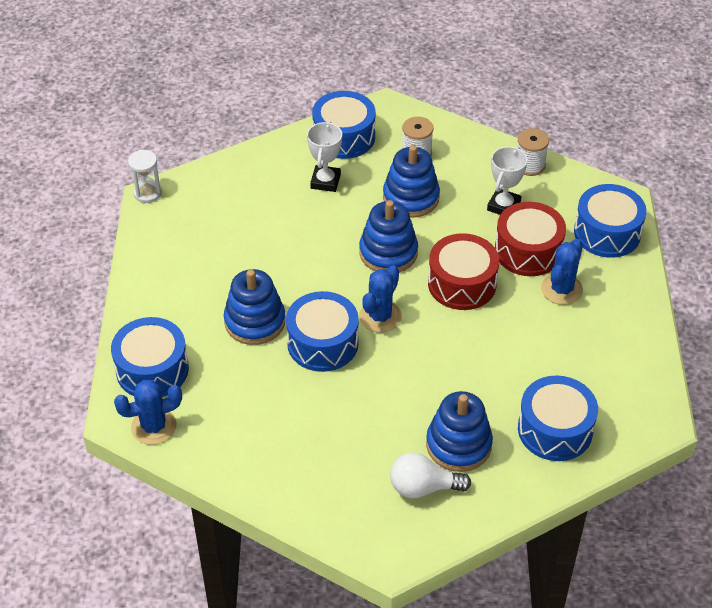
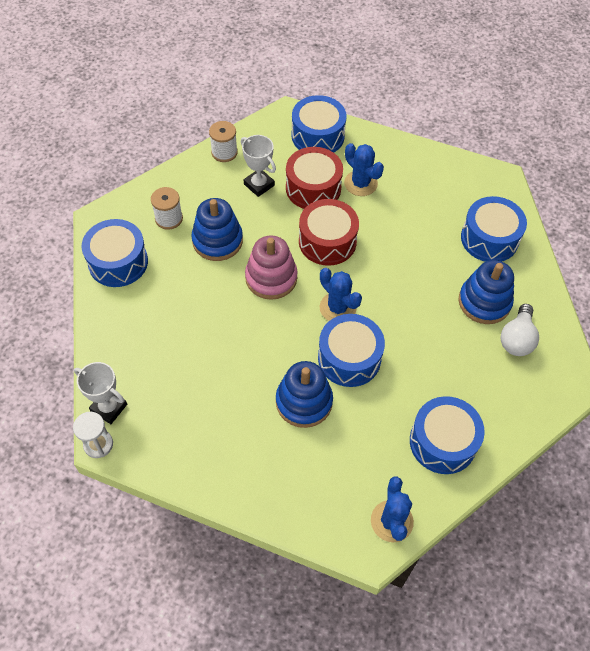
camera: 70 degrees left, 10 degrees up
blue drum [111,317,189,397] -> blue drum moved to [410,396,485,474]
white trophy [307,121,342,192] -> white trophy moved to [74,362,127,424]
blue stacking toy [359,200,418,273] -> pink stacking toy [245,235,298,300]

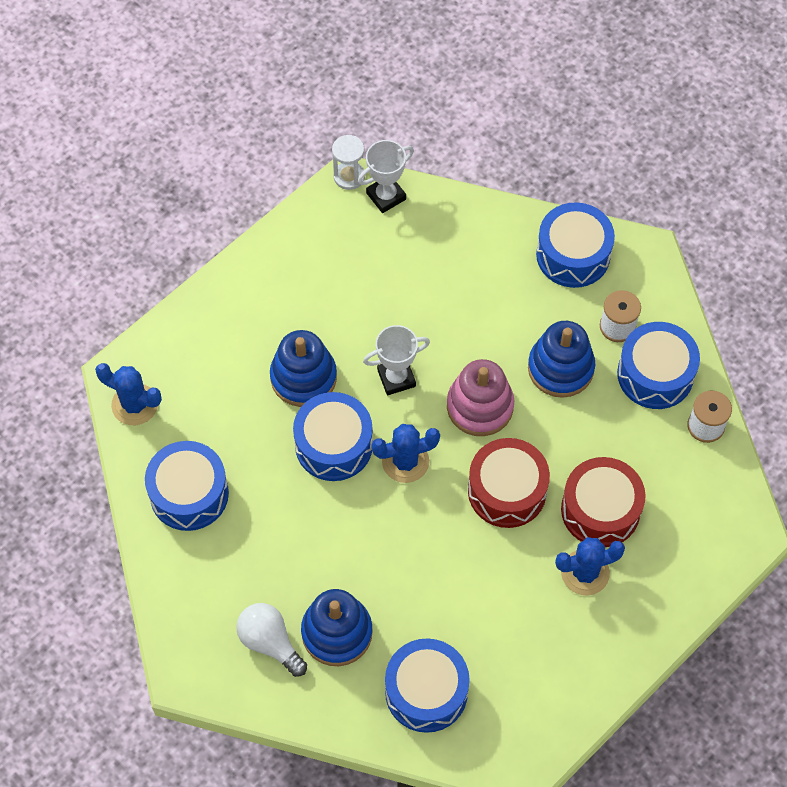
camera: 115 degrees right, 5 degrees up
white trophy [241,135,276,197] -> white trophy moved to [363,325,430,395]
blue drum [292,95,347,153] -> blue drum moved to [617,322,700,409]

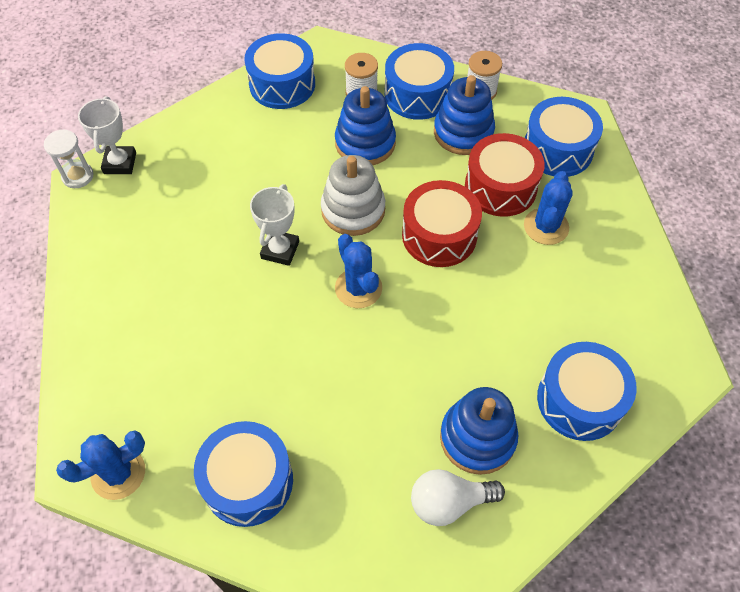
camera: 55 degrees left, 5 degrees down
blue stacking toy [270,330,337,407] -> blue stacking toy moved to [434,75,495,155]
blue drum [293,392,373,481] -> blue drum moved to [525,97,603,177]
blue cactus [371,424,440,483] -> blue cactus turned 45 degrees counterclockwise [335,234,382,308]
pink stacking toy [447,359,514,436] -> white stacking toy [321,155,385,236]

